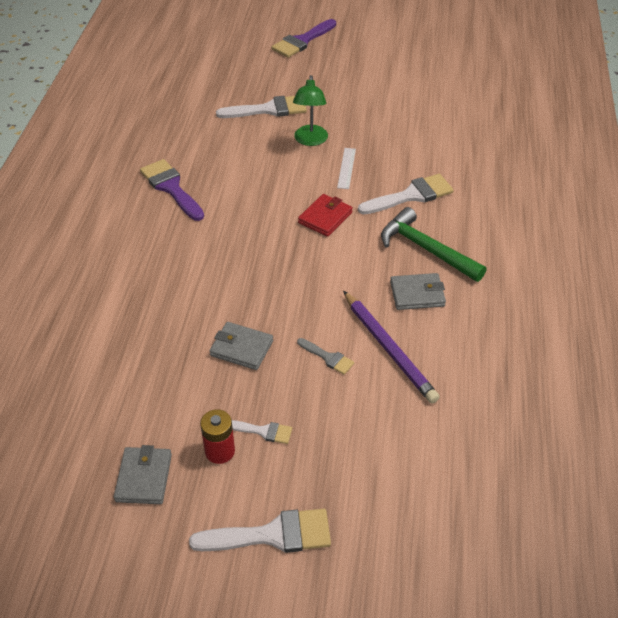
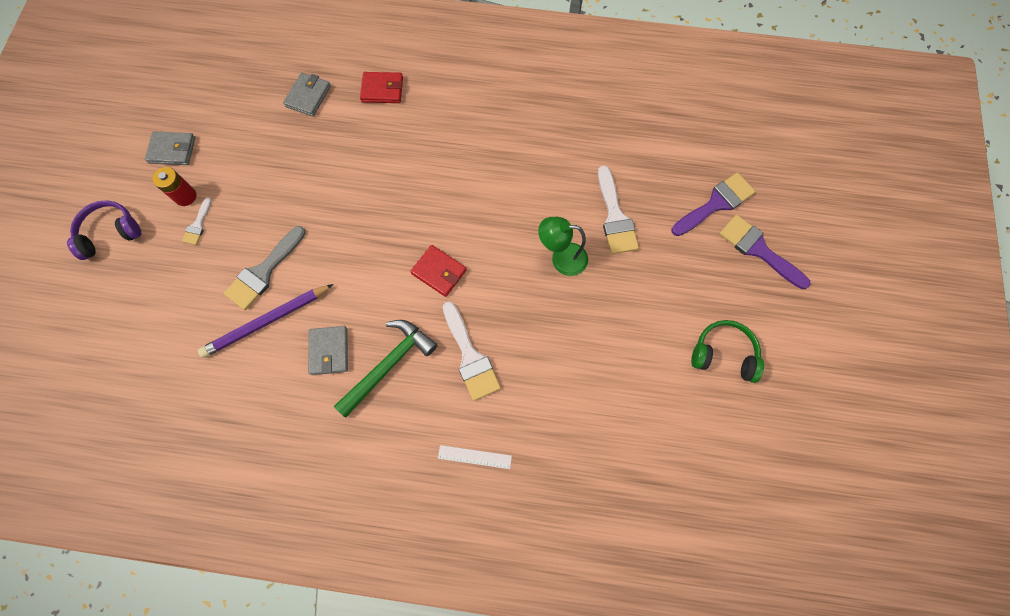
camera: 90 degrees right, 25 degrees up
purple brush [140,159,204,221] -> purple brush moved to [672,172,756,236]
white brush [189,509,331,553] -> purple headphones [67,200,141,260]
grey wallet [209,322,273,370] -> grey wallet moved to [283,73,331,116]
grey brush [297,338,354,375] -> grey brush [224,226,306,310], size x1.87
white ruler [337,148,356,189] -> white ruler moved to [438,445,512,469]
none -> red wallet [360,72,403,103]
none -> green headphones [691,320,764,383]

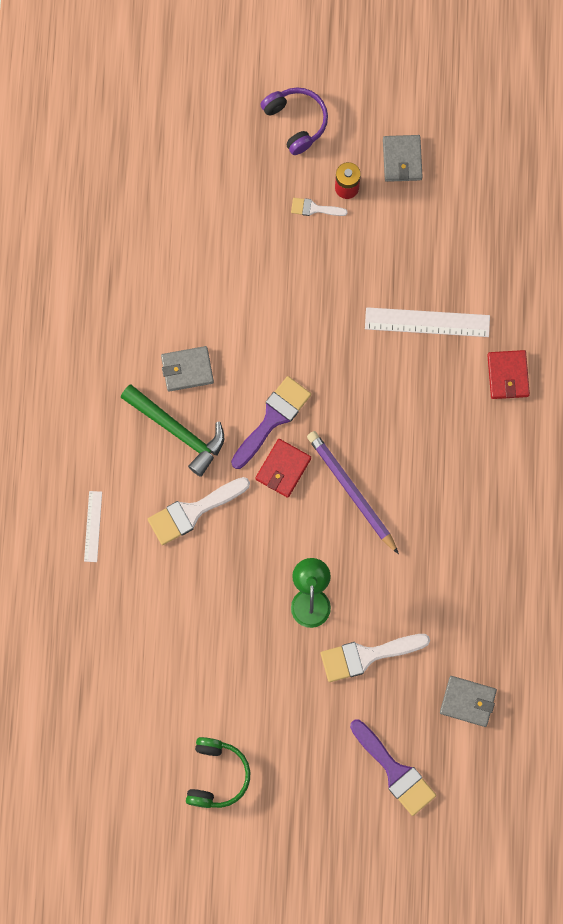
camera: 85 degrees right, 5 degrees up
purple pencil [198,284,334,358] -> purple pencil moved to [307,431,399,554]
grey brush [224,226,306,310] -> none
grey wallet [283,73,331,116] -> grey wallet moved to [440,676,497,727]
purple brush [719,215,811,289] -> purple brush moved to [231,376,311,469]
none -> white ruler [365,307,490,337]

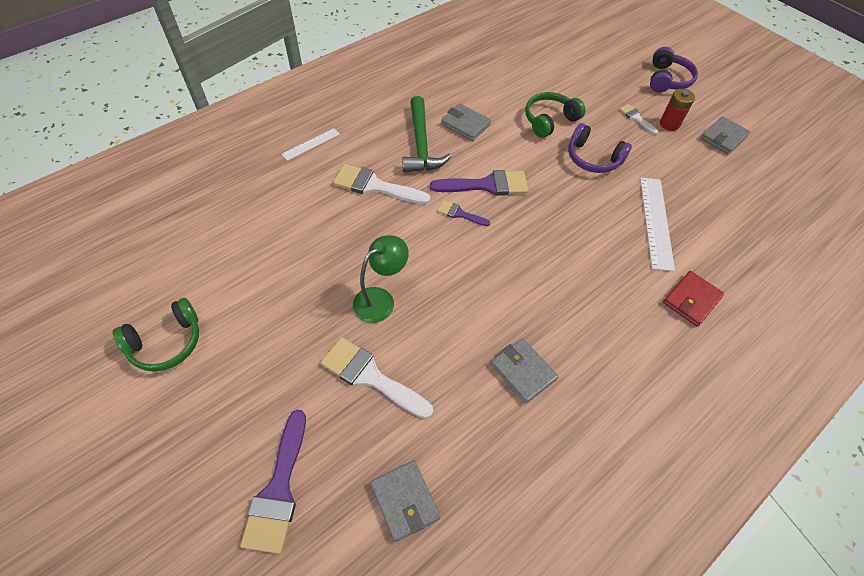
camera: 45 degrees right, 20 degrees down
red wallet [255,439,311,498] -> purple brush [437,200,490,226]
purple pencil [307,431,399,554] -> none
white ruler [365,307,490,337] -> white ruler turned 45 degrees clockwise [640,178,675,271]
none -> grey wallet [491,338,559,404]
none -> green headphones [525,92,585,138]
none -> purple headphones [568,123,632,173]

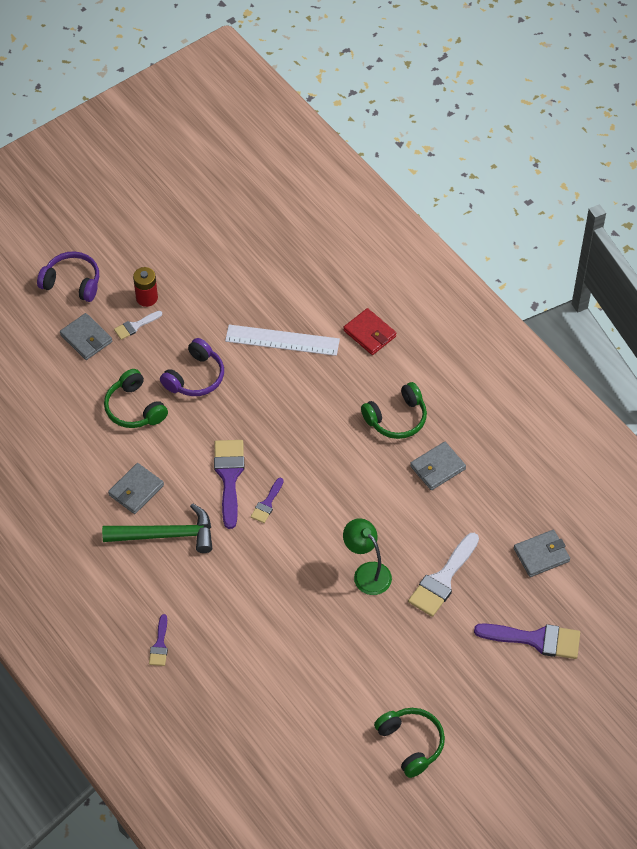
camera: 85 degrees left, 0 degrees up
white ruler [282,128,340,161] -> purple brush [149,614,168,666]
white brush [333,164,431,205] -> none
grey wallet [701,116,750,154] -> grey wallet moved to [60,313,112,360]
none -> green headphones [361,382,427,439]

